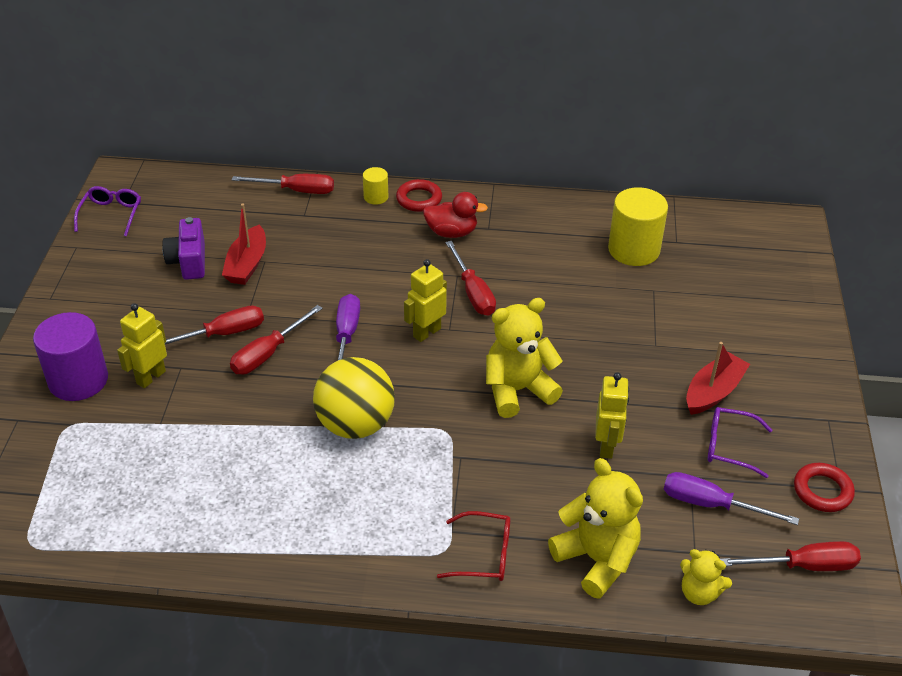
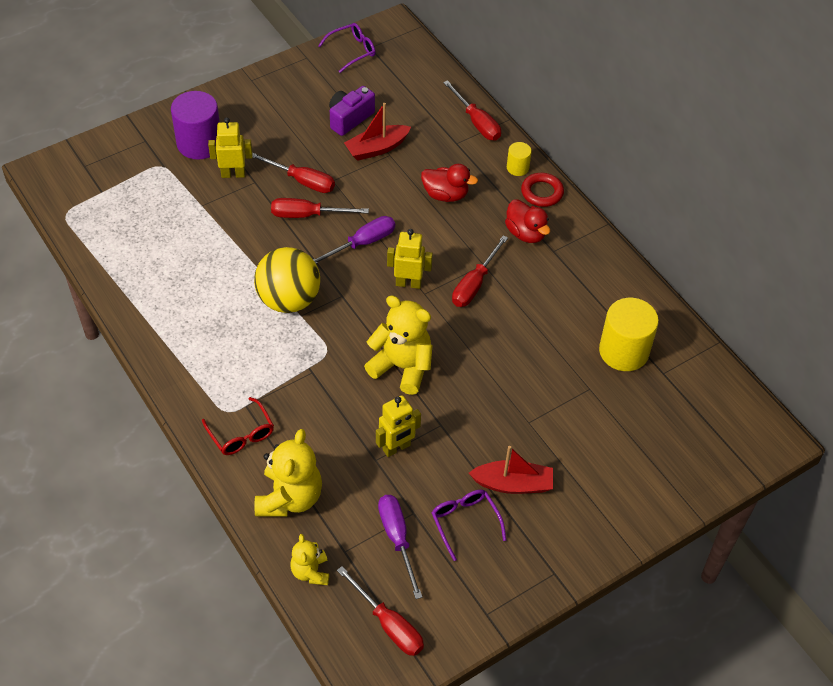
camera: 50 degrees right, 10 degrees up
red ring [794,463,855,512] -> none
none -> red duck [421,164,478,202]

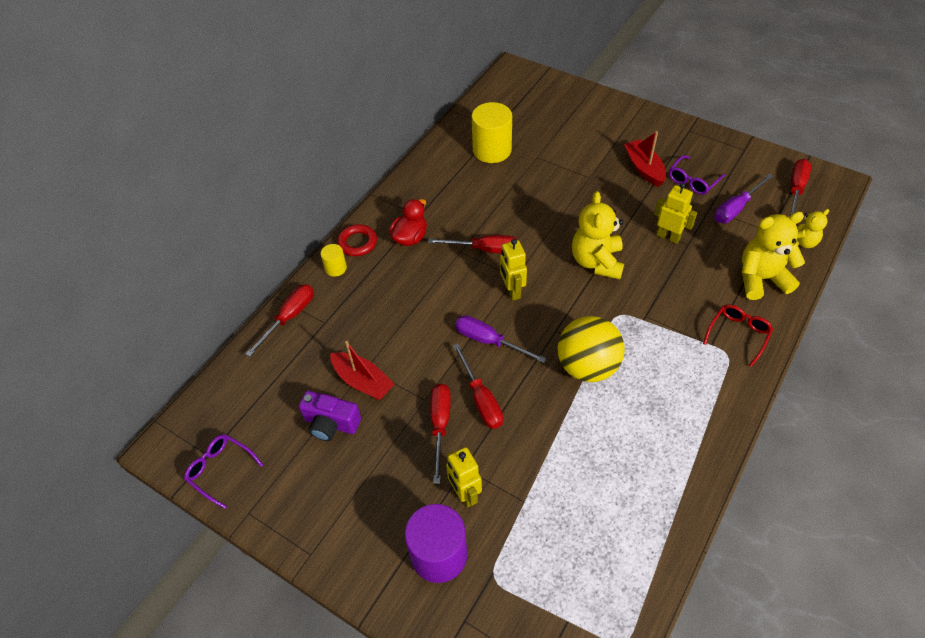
camera: 110 degrees left, 0 degrees up
red duck [421,164,478,202] -> none

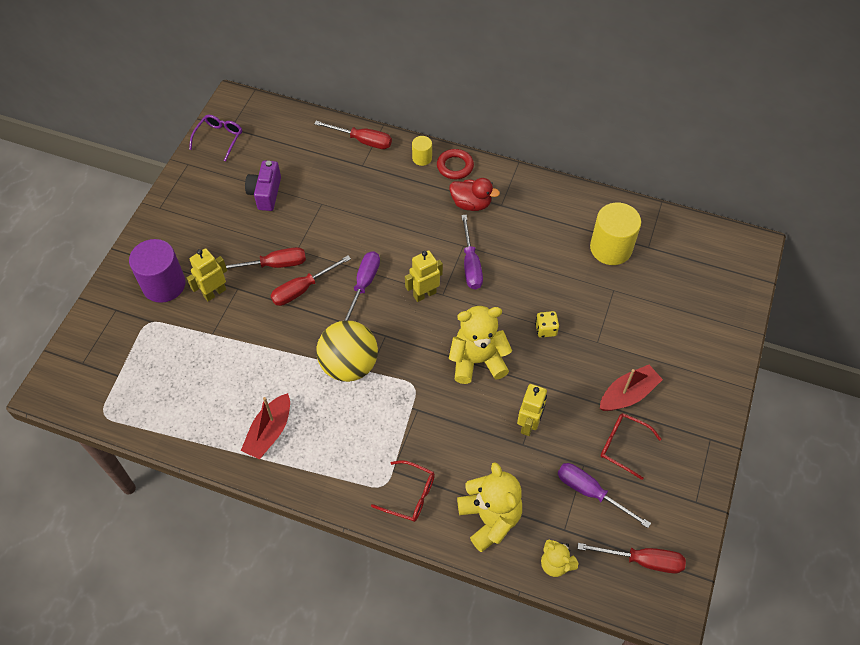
camera: 75 degrees right, 5 degrees up
red boat [330,341,395,400] -> red boat moved to [241,393,290,459]
red screwdriver [428,235,518,254] -> purple screwdriver [461,215,483,289]
purple glasses [669,155,726,195] -> red glasses [600,413,661,480]
none -> yellow dice [535,311,559,338]

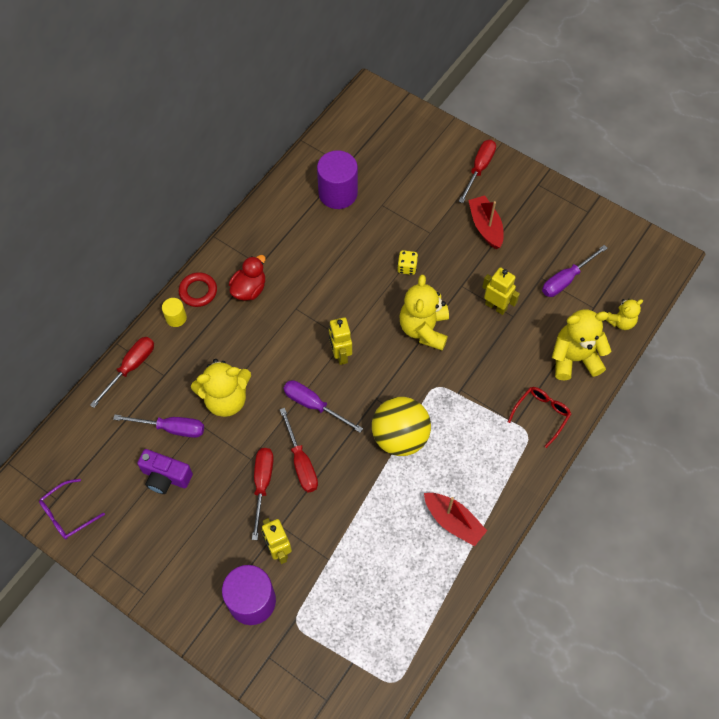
camera: 75 degrees left, 5 degrees up
purple glasses [189,115,242,161] -> purple glasses turned 75 degrees counterclockwise [39,479,105,539]
purple screwdriver [461,215,483,289] -> purple screwdriver moved to [113,414,204,438]
red screwdriver [577,543,686,573] -> red screwdriver moved to [459,140,496,203]
yellow cylinder [590,203,641,265] -> purple cylinder [317,150,358,209]
red glasses [600,413,661,480] -> none
none -> yellow teddy bear [191,359,251,417]

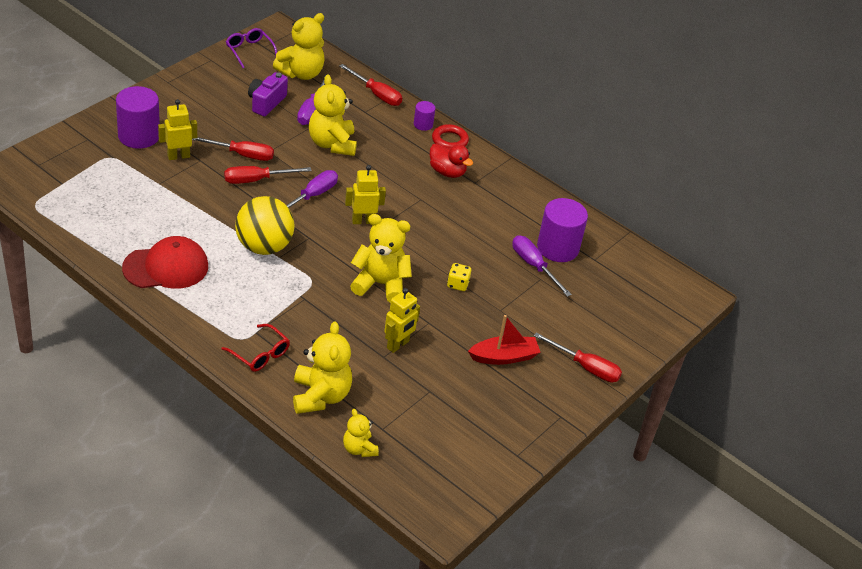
camera: 90 degrees right, 20 degrees down
yellow cylinder [162,298,187,327] -> purple cylinder [414,101,436,131]
red boat [424,493,487,546] -> red cap [122,236,208,289]
purple screwdriver [542,245,608,297] -> purple screwdriver moved to [512,235,572,297]
none -> yellow teddy bear [273,13,325,80]

